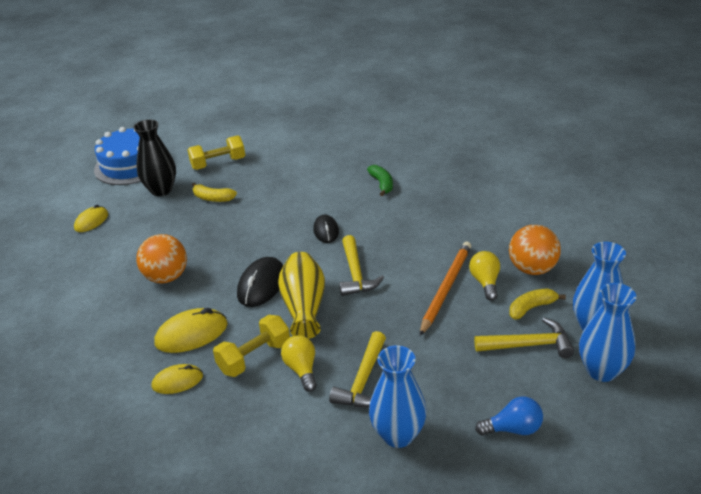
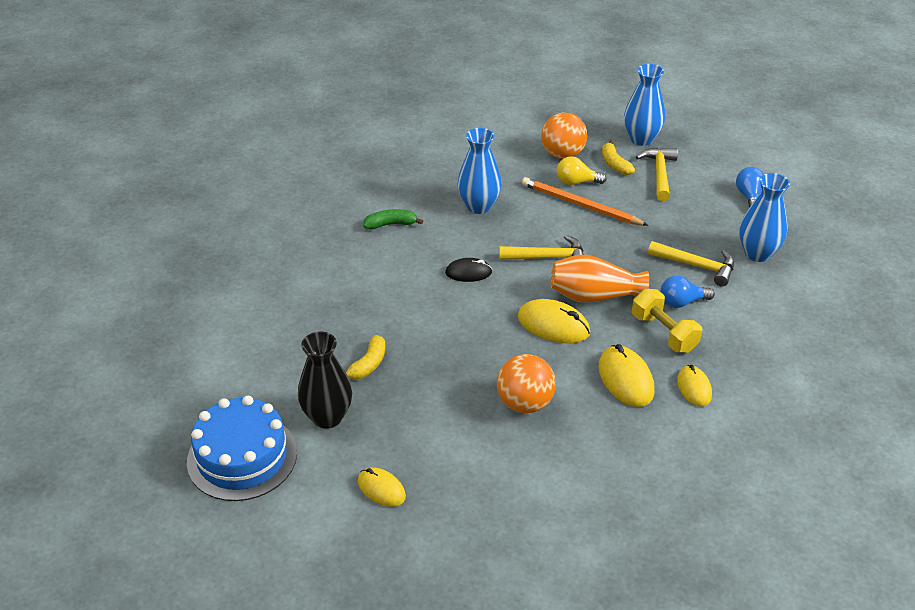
camera: 85 degrees left, 5 degrees up
yellow dumbbell [188,135,245,170] -> none
black mouse [237,257,283,307] -> yellow mouse [518,299,590,343]
yellow vase [278,252,325,339] -> orange vase [551,255,649,302]
yellow light bulb [281,335,317,392] -> blue light bulb [660,276,715,308]
blue vase [579,283,636,382] -> blue vase moved to [457,128,501,214]

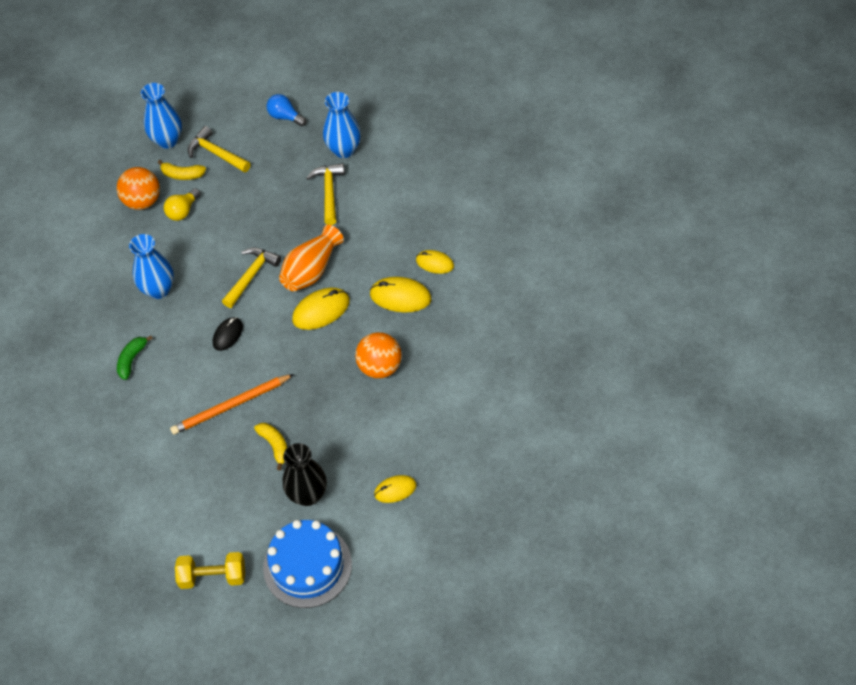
camera: 55 degrees left, 15 degrees up
orange pencil [522,177,648,226] -> orange pencil moved to [170,374,294,435]
yellow dumbbell [632,289,702,352] -> yellow dumbbell moved to [175,552,245,589]
yellow hammer [648,241,734,287] -> yellow hammer turned 60 degrees counterclockwise [307,163,345,225]
blue light bulb [660,276,715,308] -> none

